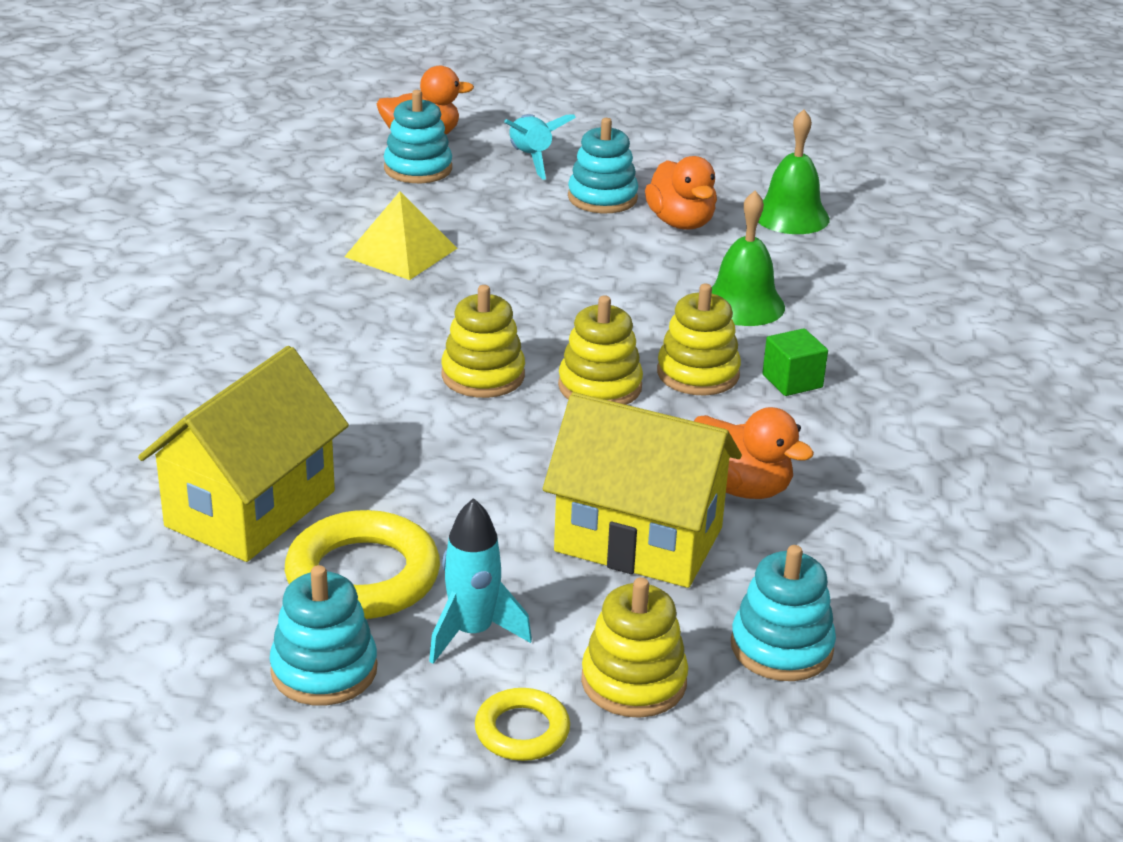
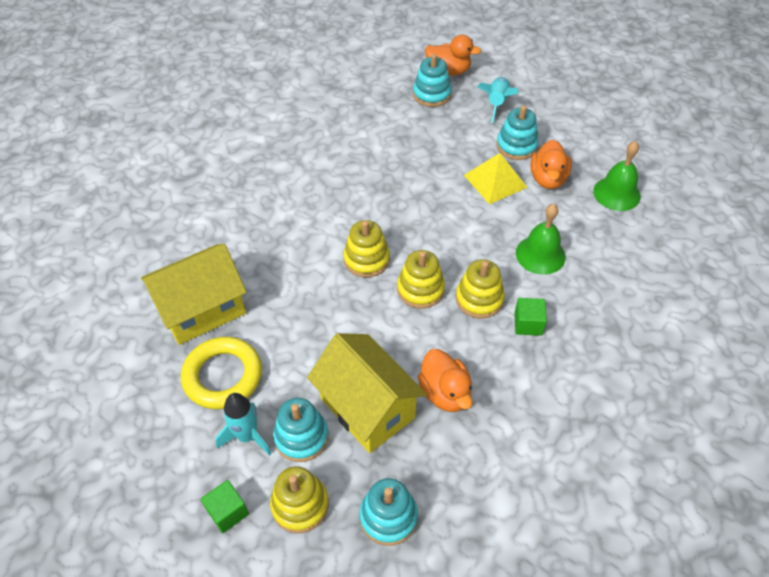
camera: 30 degrees right, 20 degrees up
turquoise stacking toy [270,565,377,706] -> turquoise stacking toy moved to [273,398,329,462]
yellow pyramid [344,192,457,280] -> yellow pyramid moved to [464,153,528,204]
yellow ring [475,688,570,761] -> green cube [201,480,249,533]

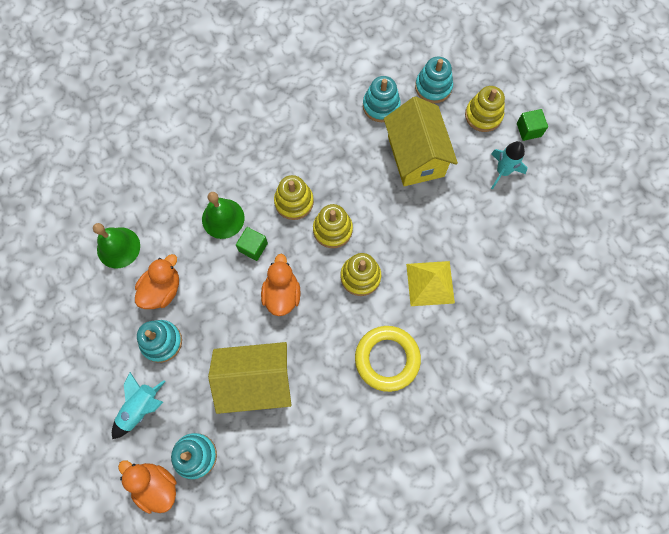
camera: 155 degrees left, 20 degrees up
yellow house [141,244,247,345] -> yellow house moved to [208,342,291,414]
yellow ring [181,337,262,409] -> yellow ring moved to [355,326,421,392]
turquoise stacking toy [273,398,329,462] -> turquoise stacking toy moved to [363,76,401,122]
orange duck [418,349,472,412] -> orange duck moved to [261,254,300,316]
yellow pyramid [464,153,528,204] -> yellow pyramid moved to [406,261,455,306]
green cube [514,298,547,336] -> green cube moved to [236,227,268,261]

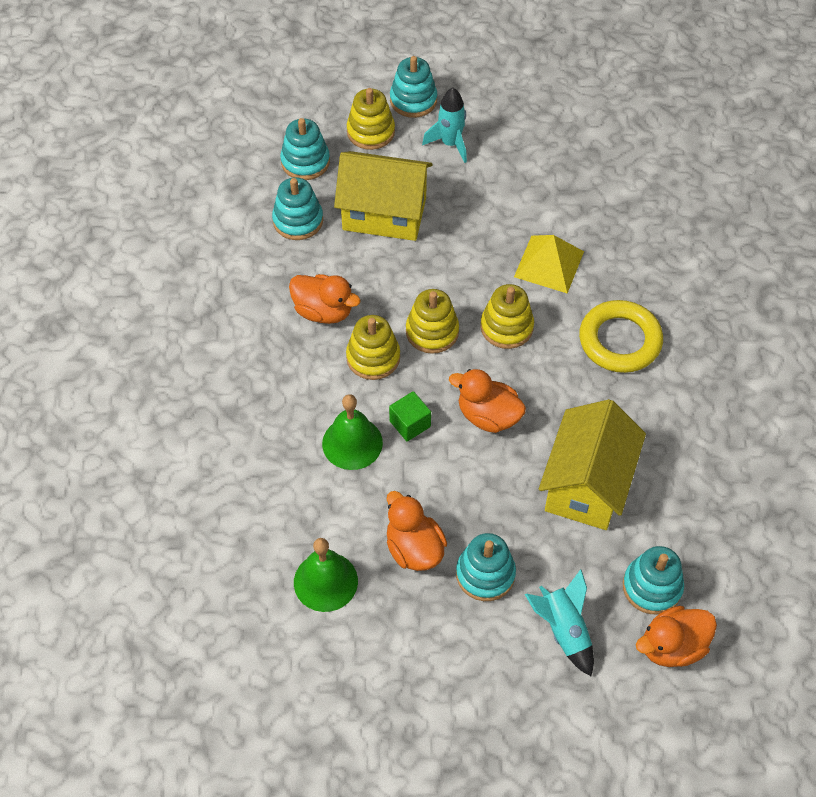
camera: 65 degrees left, 15 degrees down
green cube [517,109,548,141] -> turquoise stacking toy [390,56,437,118]
none -> orange duck [289,274,361,324]

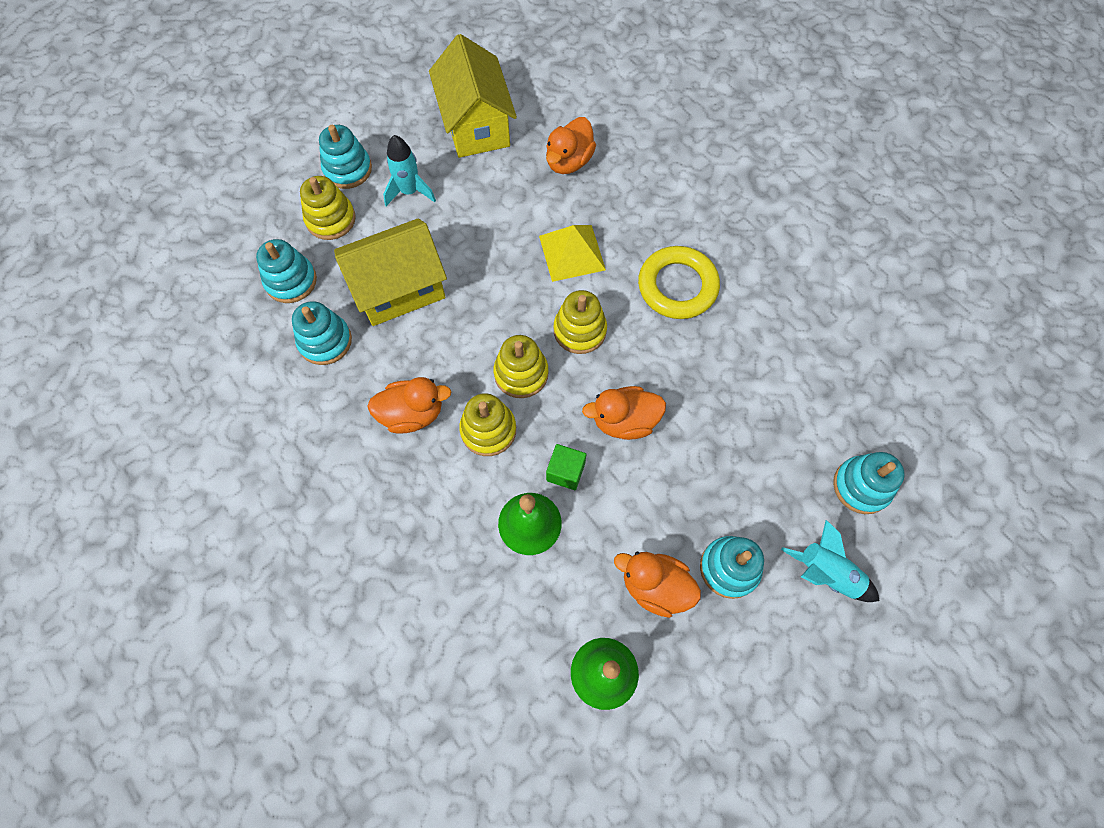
camera: 35 degrees left, 10 degrees up
yellow house [539,399,646,530] -> yellow house moved to [429,34,517,158]
orange duck [636,606,717,667] -> orange duck moved to [546,117,596,174]

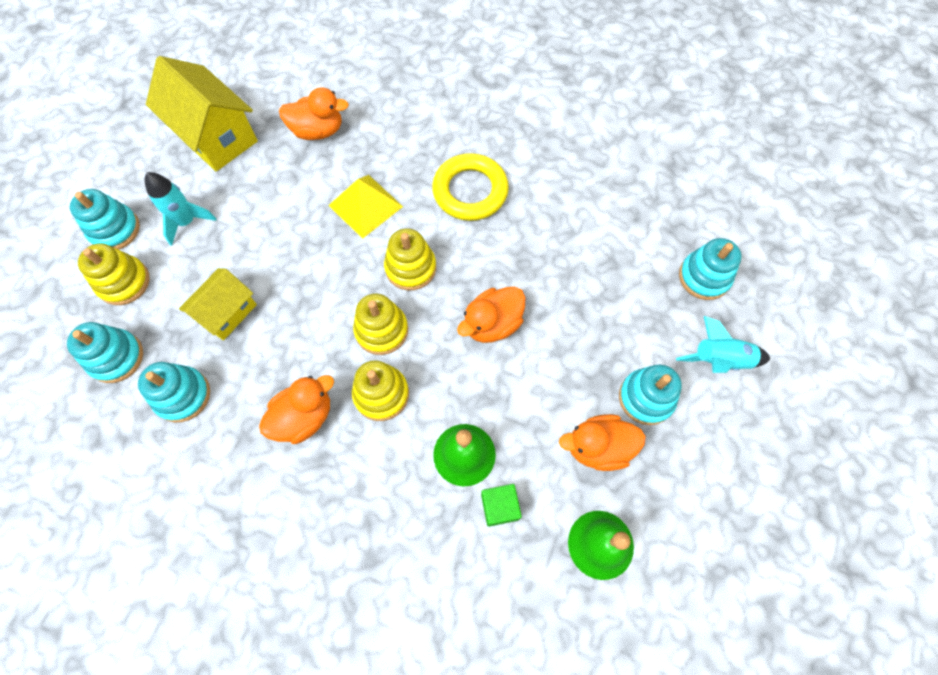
camera: 30 degrees left, 0 degrees up
yellow house [334,218,447,326] -> yellow house [179,268,257,341], size x0.61
orange duck [546,117,596,174] -> orange duck turned 90 degrees counterclockwise [279,87,349,140]
green cube [546,444,586,490] -> green cube moved to [481,484,522,527]

